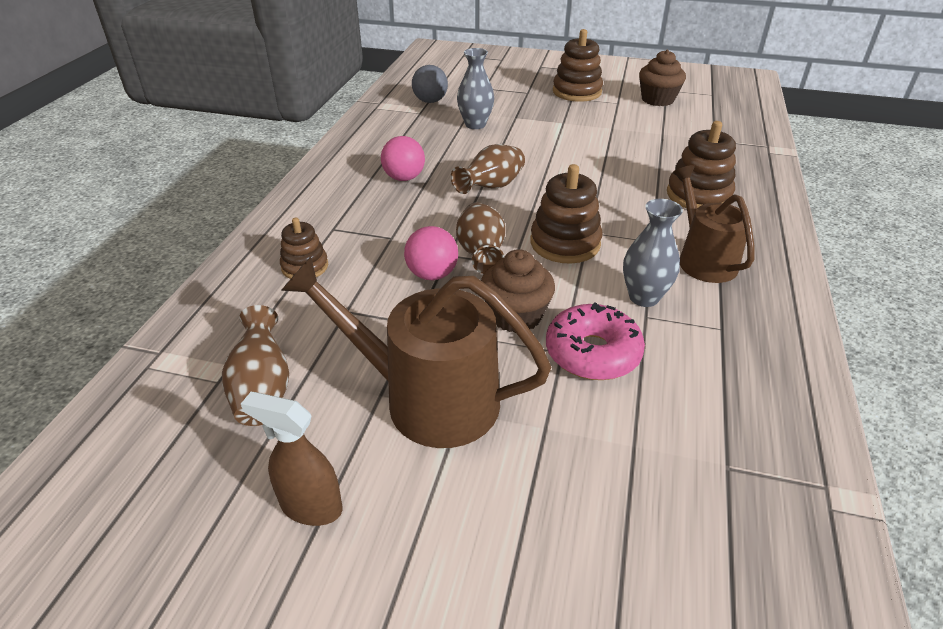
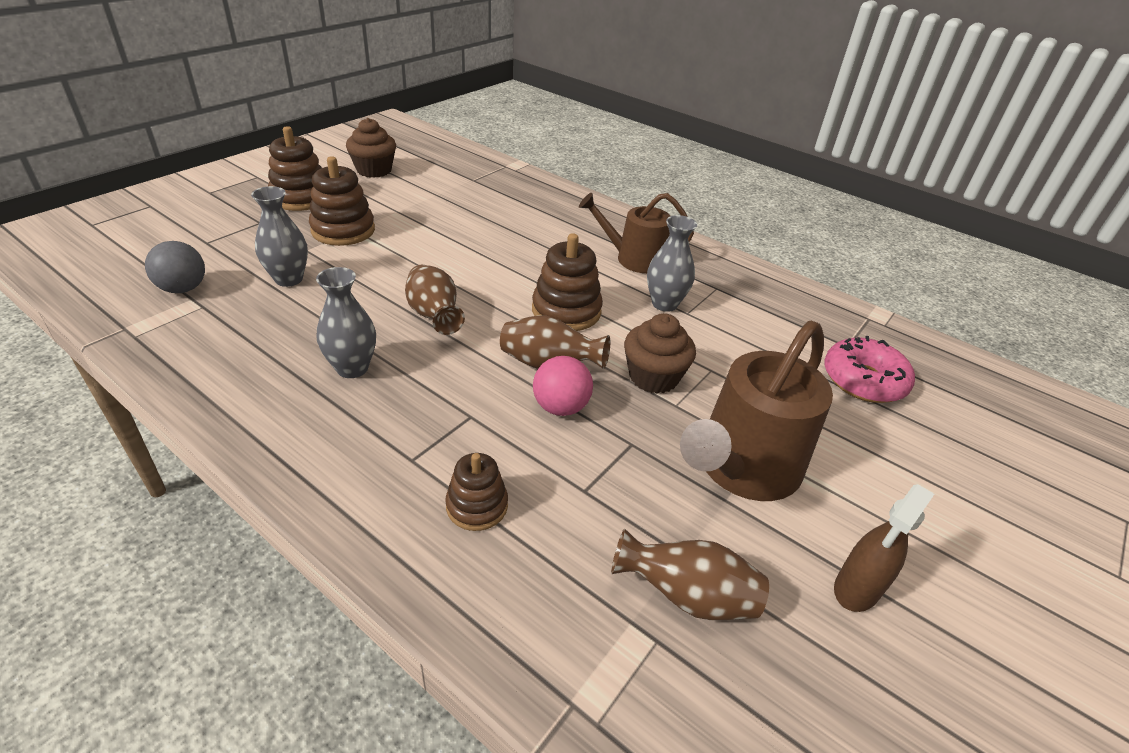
camera: 70 degrees left, 0 degrees up
pink ball [381,136,425,181] -> grey vase [316,267,376,378]
pink donut [546,302,645,380] -> pink donut moved to [824,336,915,403]
brown stacking toy [667,121,736,208] -> brown stacking toy moved to [309,156,375,246]

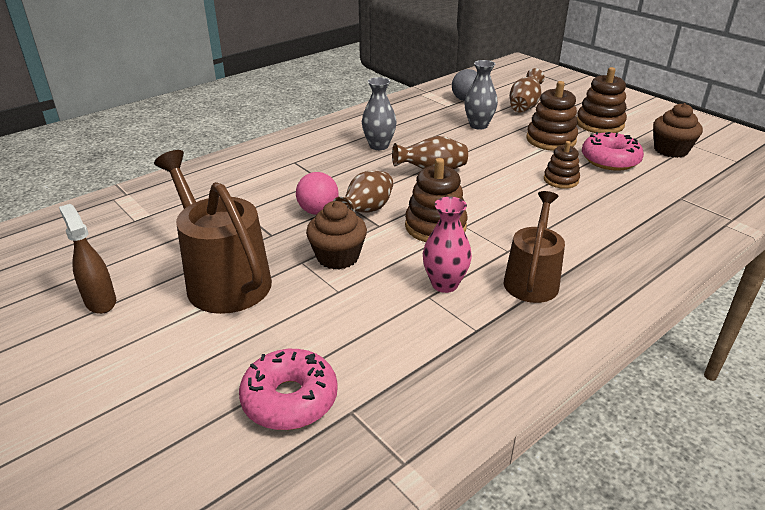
camera: 105 degrees right, 5 degrees down
brown stacking toy [445,453,508,531] -> brown stacking toy moved to [544,141,580,189]
brown vase [611,528,769,620] -> brown vase moved to [510,68,545,112]
grey vase [647,215,697,312] -> pink vase [423,197,472,293]
none -> pink donut [582,132,644,171]

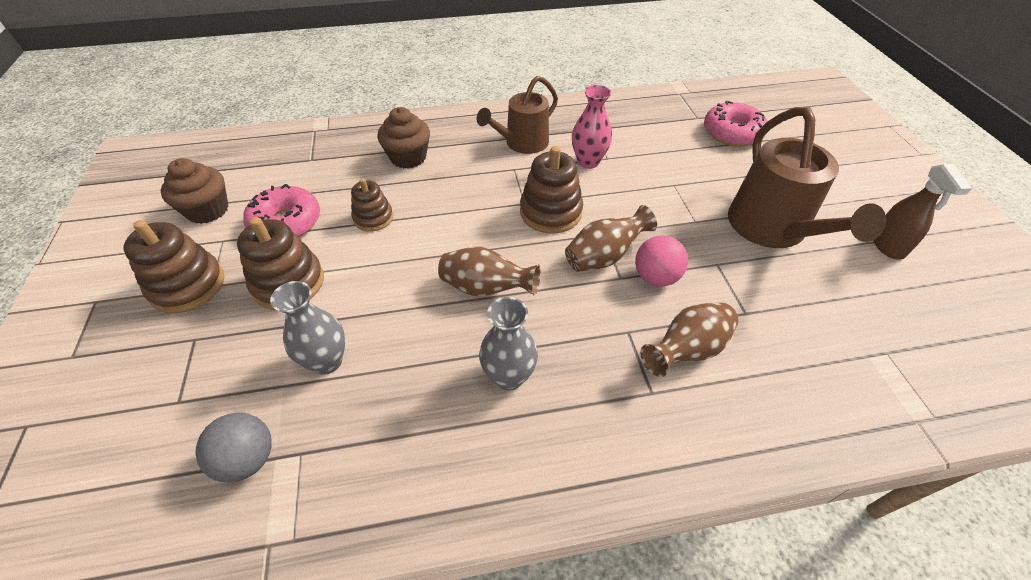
camera: 150 degrees left, 15 degrees up
brown cupcake [306,201,367,270] -> brown cupcake moved to [377,107,430,169]
brown vase [510,68,545,112] -> brown vase moved to [640,303,739,377]

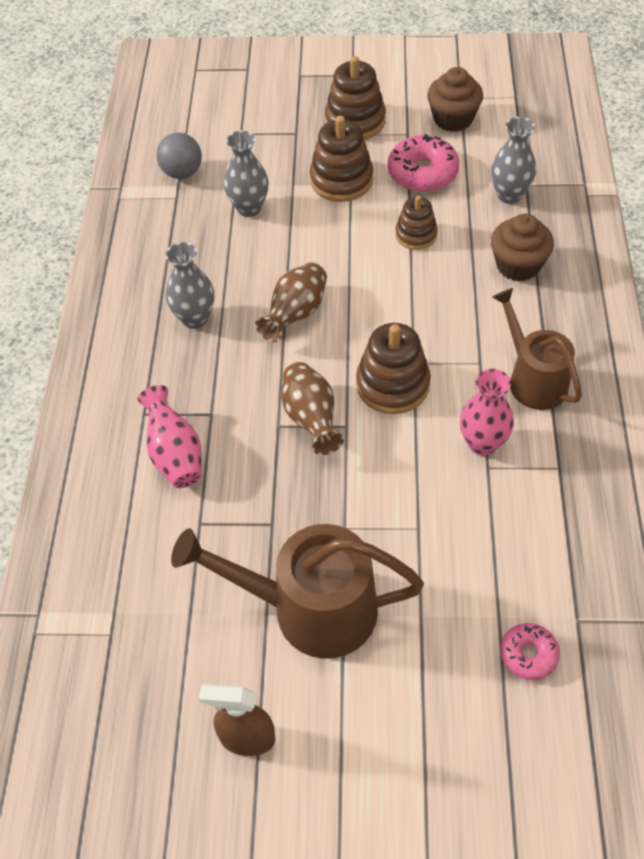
camera: 105 degrees right, 5 degrees up
pink ball [635,236,688,286] -> none
brown vase [640,303,739,377] -> pink vase [138,385,202,488]
pink donut [704,101,767,147] -> pink donut [500,623,560,680], size x0.60
none -> grey vase [491,117,536,204]

